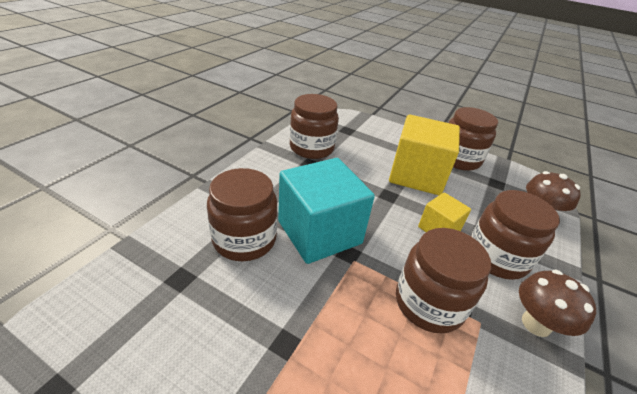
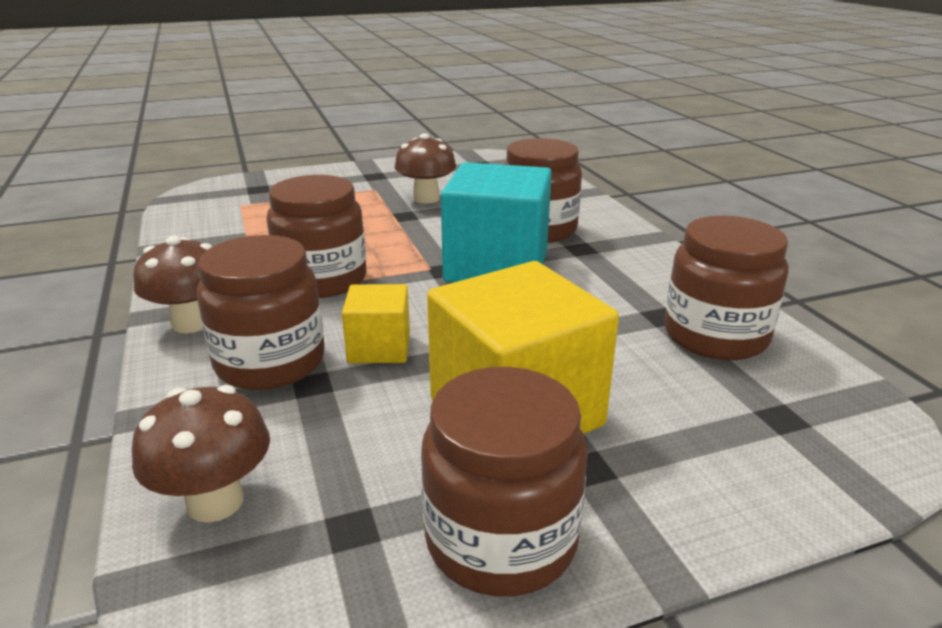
camera: 135 degrees right, 10 degrees down
none -> brown mushroom [395,133,456,203]

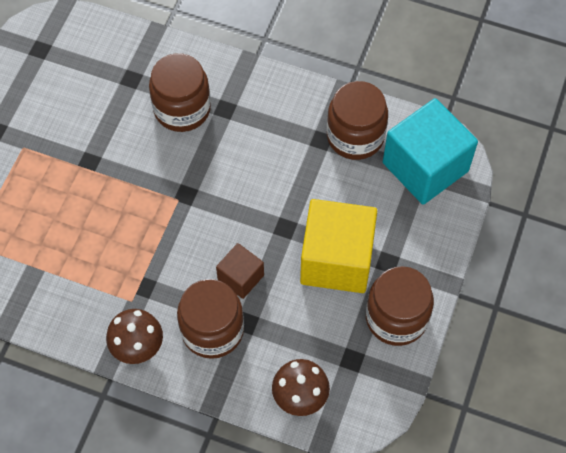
camera: 50 degrees left, 35 degrees up
brown jar [266,175,366,298] -> none
yellow cube [342,284,410,363] -> brown cube [216,243,264,299]
brown mushroom [395,133,456,203] -> none
turquoise cube [441,162,552,282] -> turquoise cube moved to [383,98,478,205]

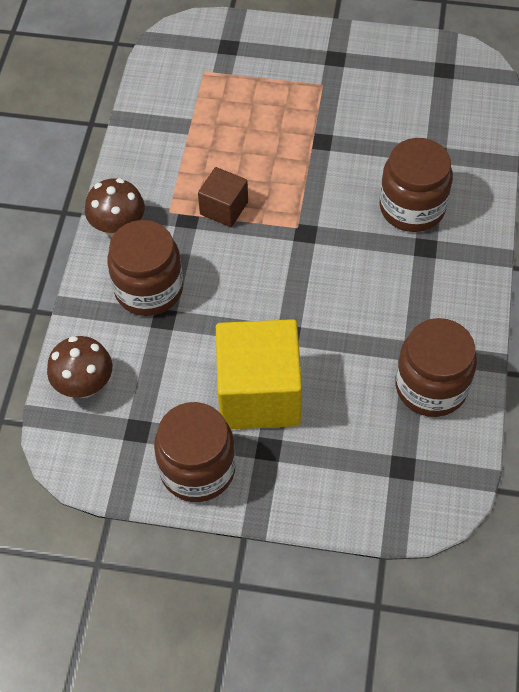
camera: 80 degrees right, 5 degrees down
brown cube [216,243,264,299] -> brown cube moved to [198,167,248,227]
turquoise cube [383,98,478,205] -> none

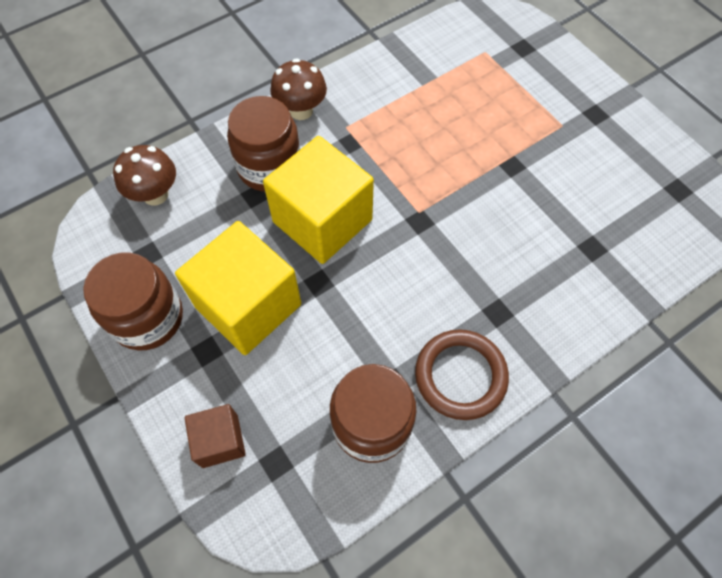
camera: 45 degrees right, 5 degrees up
brown cube [198,167,248,227] -> brown cube moved to [185,404,246,468]
brown jar [379,138,453,232] -> none
none -> yellow cube [263,136,374,264]
none -> brown ring [415,329,509,420]

